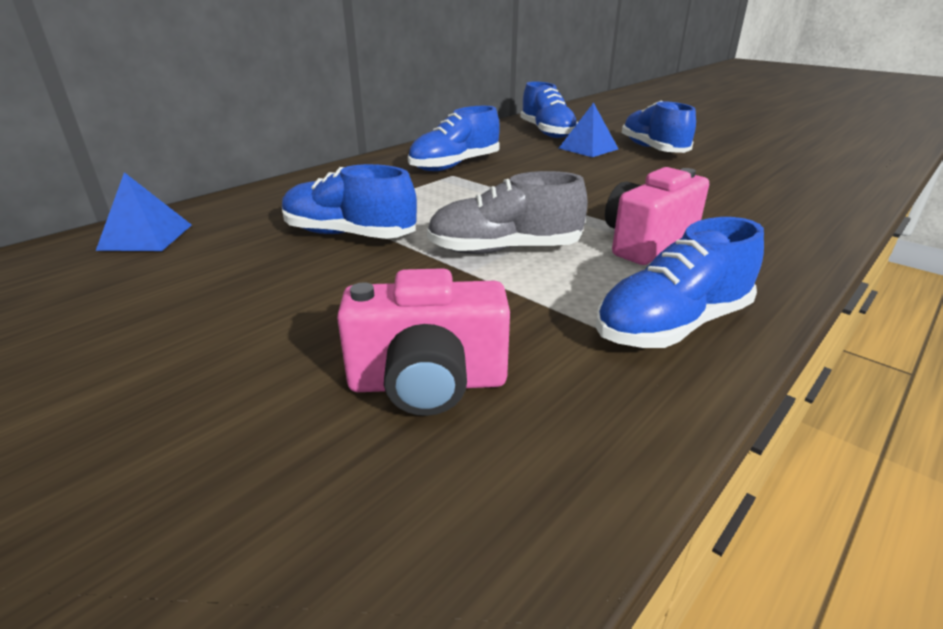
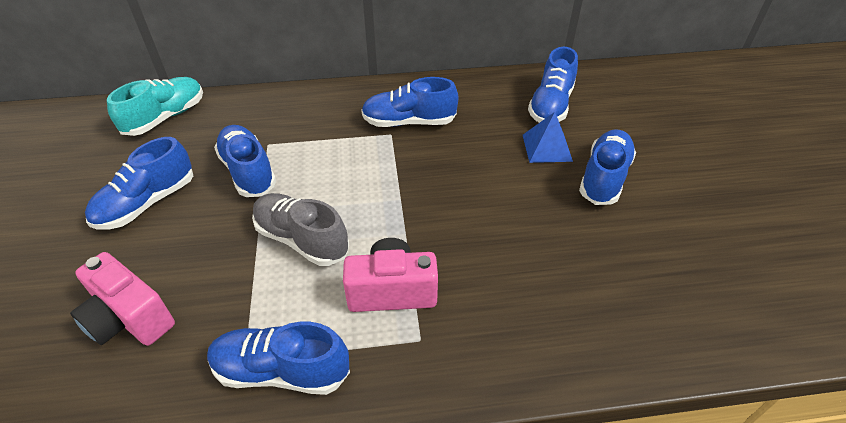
camera: 40 degrees right, 15 degrees up
blue pyramid [96,172,192,251] -> turquoise shoe [107,77,203,136]
none -> blue shoe [85,137,193,229]

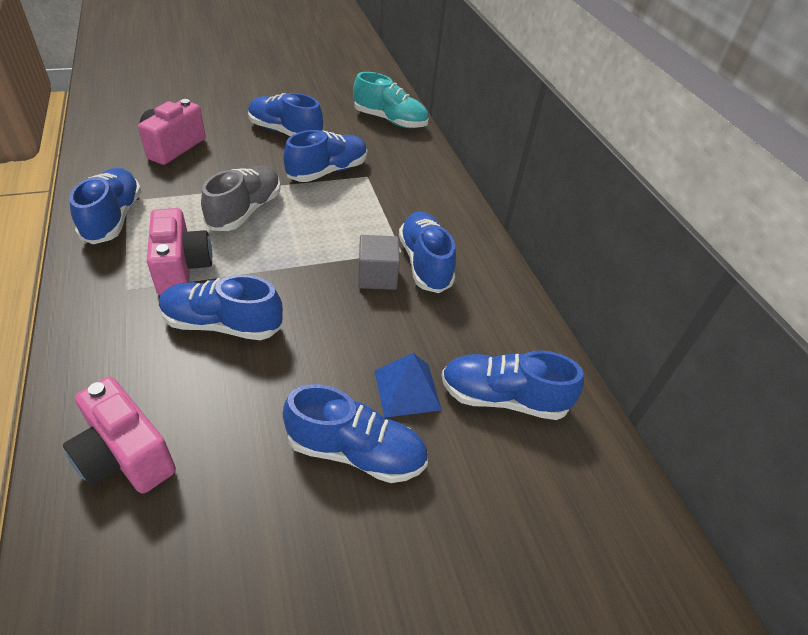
camera: 75 degrees right, 0 degrees up
none -> pink camera [63,377,176,494]
none -> blue shoe [159,275,283,340]
none -> grey cube [358,235,400,290]

